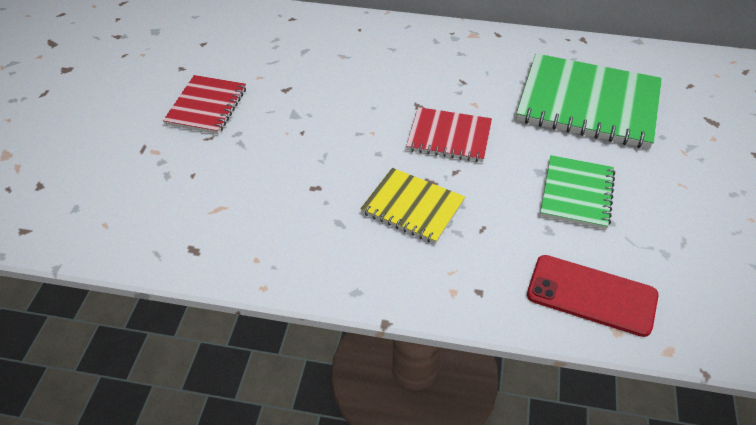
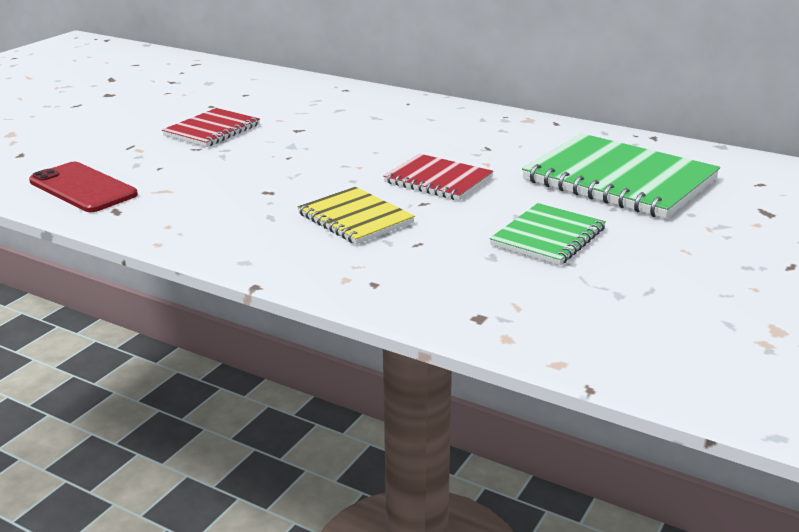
camera: 20 degrees right, 20 degrees down
red phone [527,255,659,337] -> red phone moved to [29,162,138,212]

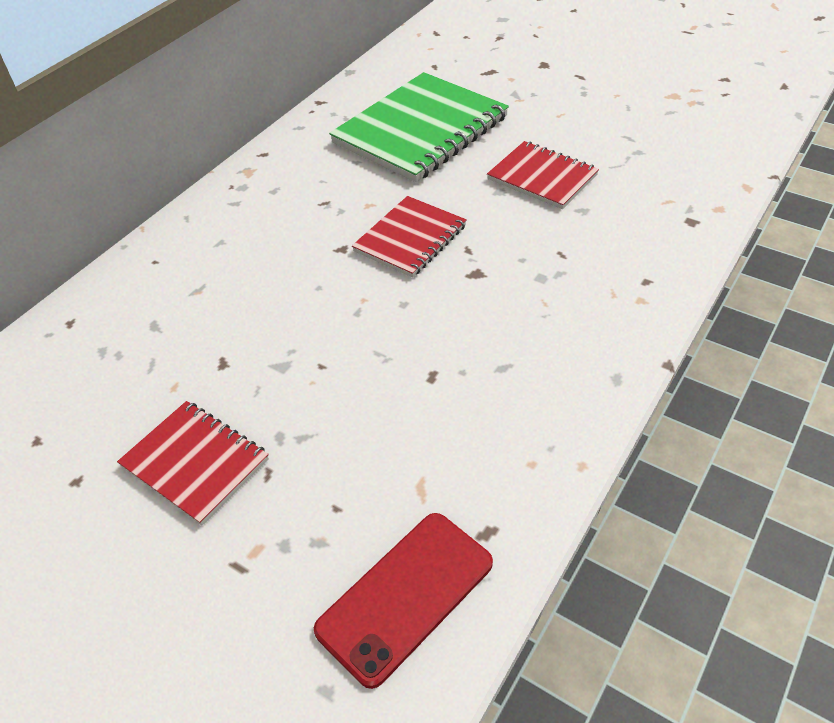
camera: 85 degrees left, 20 degrees up
yellow notebook [297,187,415,244] -> none
green notebook [490,203,606,266] -> red notebook [487,141,599,209]

